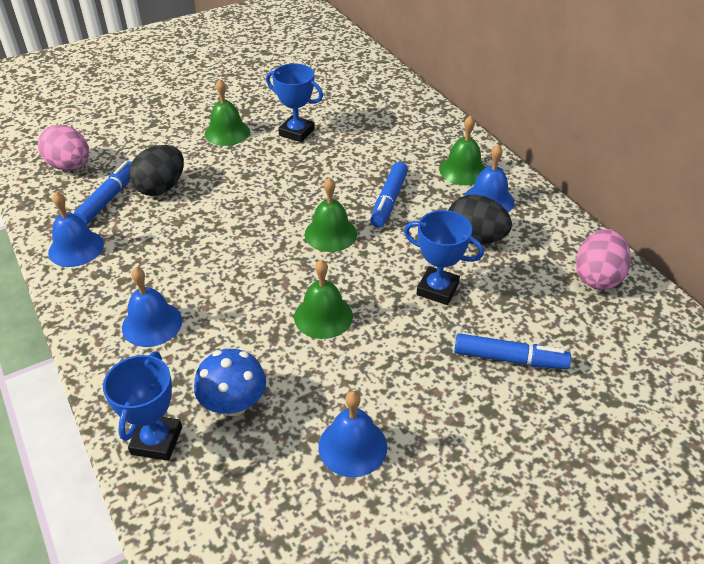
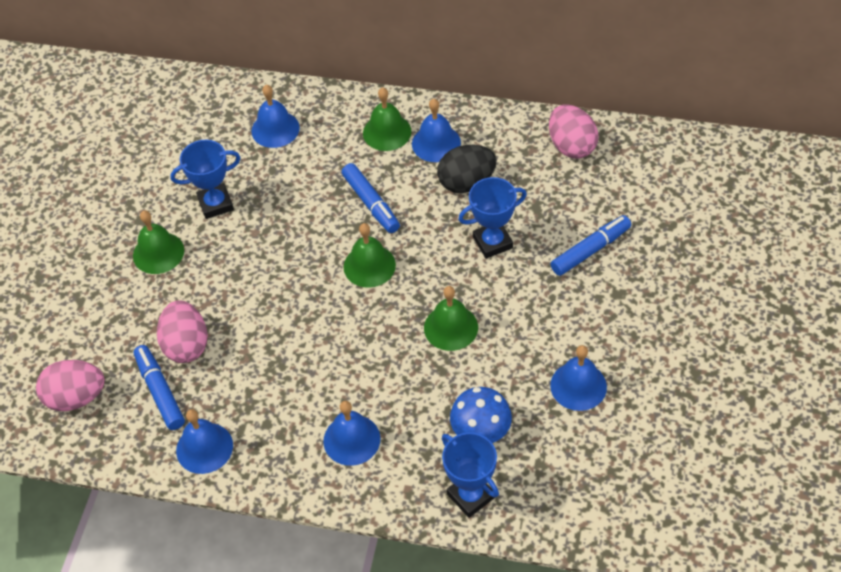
camera: 45 degrees left, 10 degrees up
black egg [129,145,184,196] -> pink egg [157,300,208,363]
none -> blue bell [251,85,300,148]

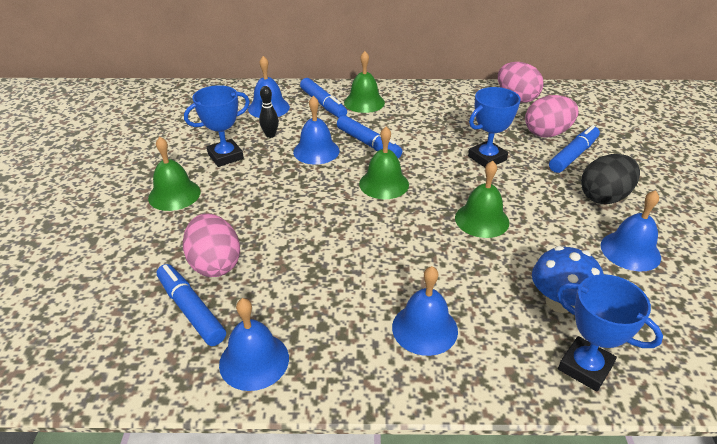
camera: 15 degrees left, 15 degrees down
pink egg [36,360,105,411] -> pink egg moved to [525,95,579,138]
blue bell [412,99,461,162] -> blue bell moved to [293,96,340,165]
black egg [437,145,497,193] -> black egg moved to [581,154,640,204]
none -> black bowling pin [259,86,279,138]
none -> blue marker [300,78,347,118]

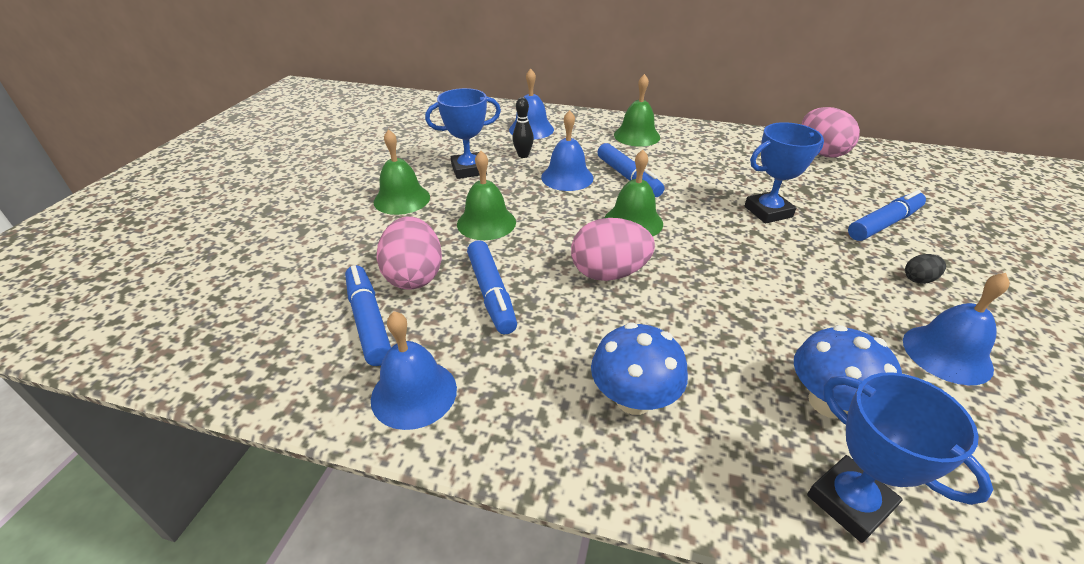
camera: 15 degrees right, 0 degrees up
blue marker [300,78,347,118] -> blue marker moved to [467,240,517,334]
blue bell [392,266,458,356] -> blue mushroom [591,322,688,415]
green bell [455,160,509,238] -> green bell moved to [457,151,516,240]
pink egg [525,95,579,138] -> pink egg moved to [571,218,655,281]
black egg [581,154,640,204] -> black egg [905,254,946,284], size x0.47

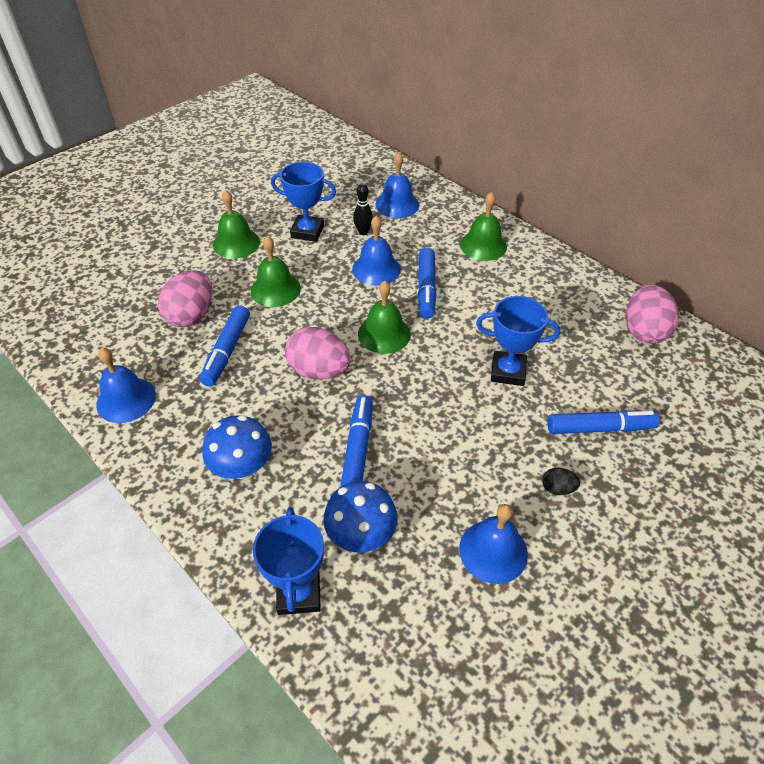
camera: 30 degrees right, 10 degrees up
blue marker [345,265,391,366] -> blue marker moved to [340,395,373,487]

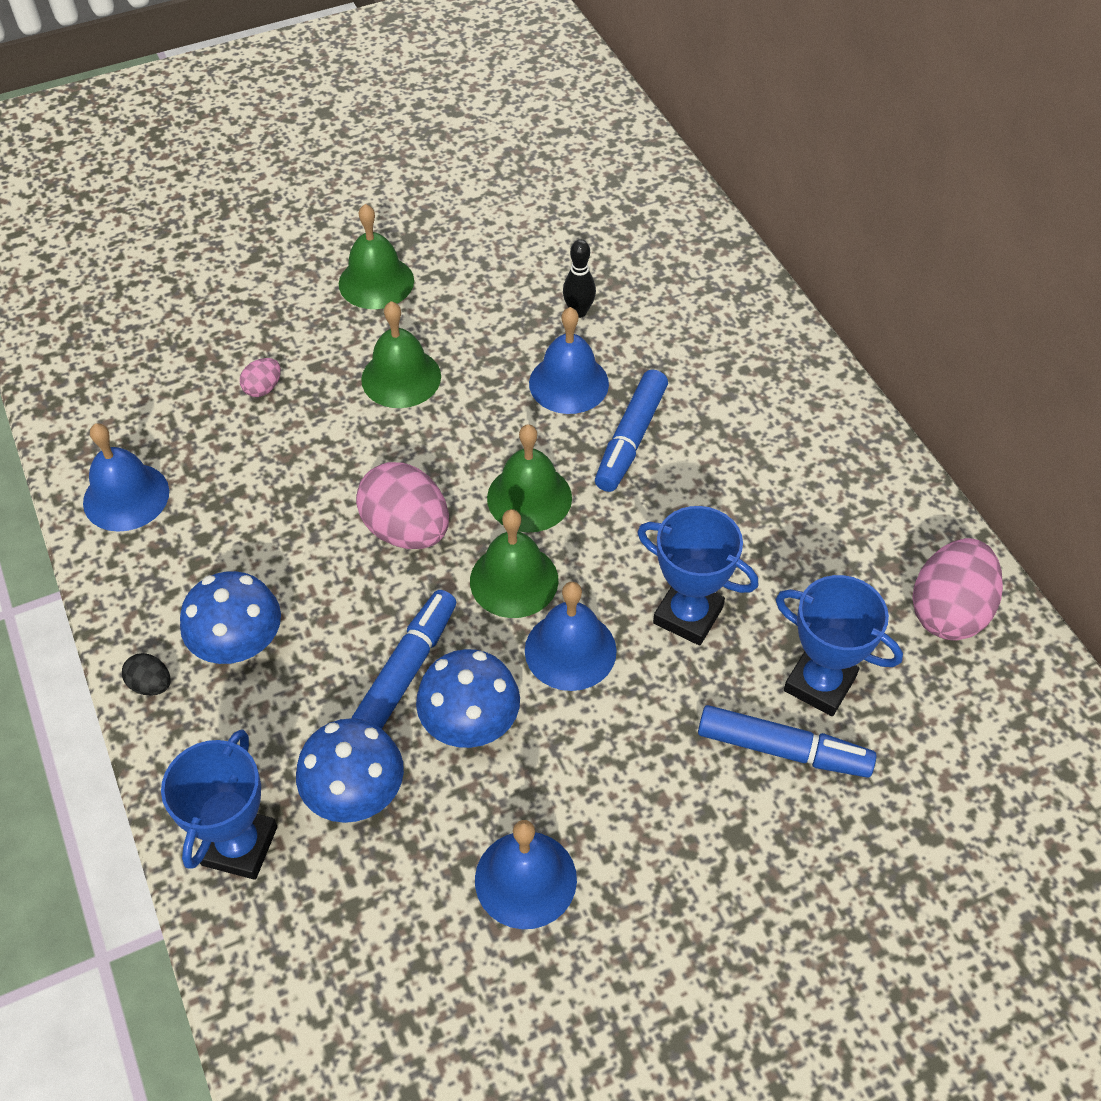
camera: 20 degrees right, 5 degrees up
pink egg [158,270,212,327] -> pink egg [240,358,281,397], size x0.47
blue marker [200,306,250,386] -> none
blue trophy [271,162,336,242] -> blue trophy moved to [776,575,903,716]
blue bell [376,152,419,218] -> blue bell moved to [525,582,617,691]
green bell [460,192,507,261] -> green bell moved to [470,509,558,618]
black egg [542,468,580,495] -> black egg moved to [122,653,171,696]
none -> blue mushroom [416,649,520,748]

